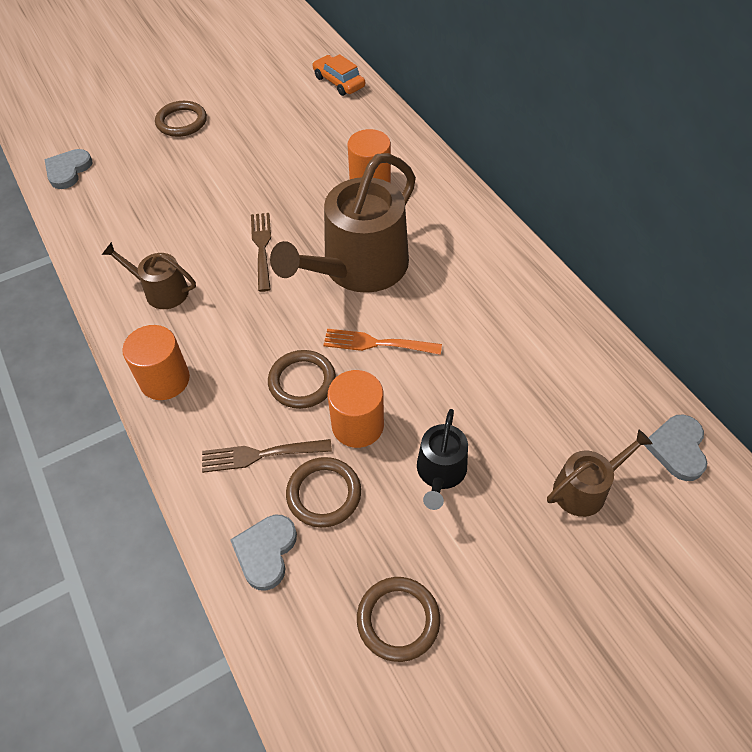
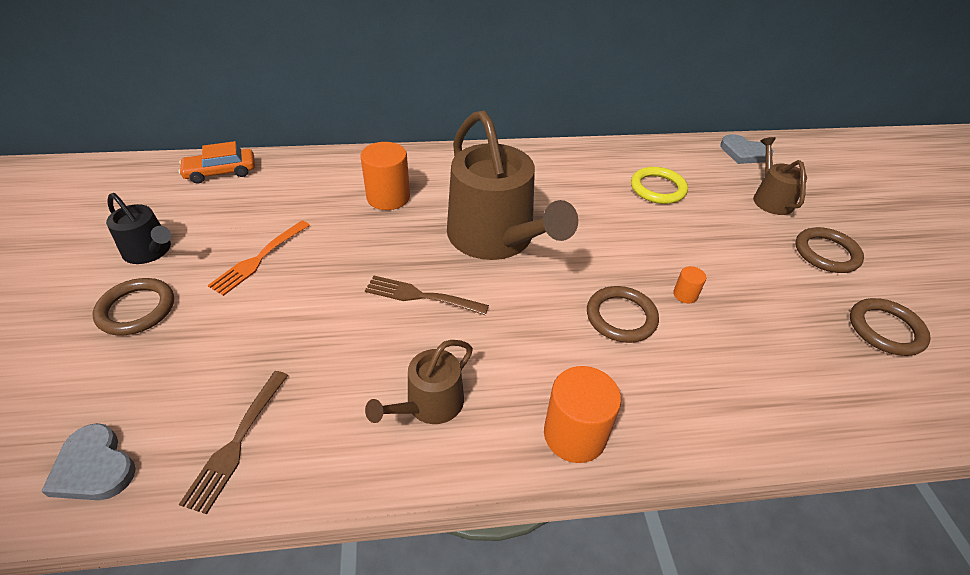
camera: 70 degrees left, 10 degrees down
brown fork [202,439,332,473] -> brown fork moved to [179,371,288,514]
grey heart [230,515,297,591] -> none
brown ring [286,457,361,528] -> brown ring moved to [796,227,864,273]
orange fork [323,329,442,355] -> orange fork moved to [207,220,310,296]
orange cylinder [328,370,384,448] -> orange cylinder [673,266,706,303], size x0.48
black watering can [417,409,468,510] -> black watering can moved to [106,193,171,264]
none -> yellow ring [631,167,688,204]

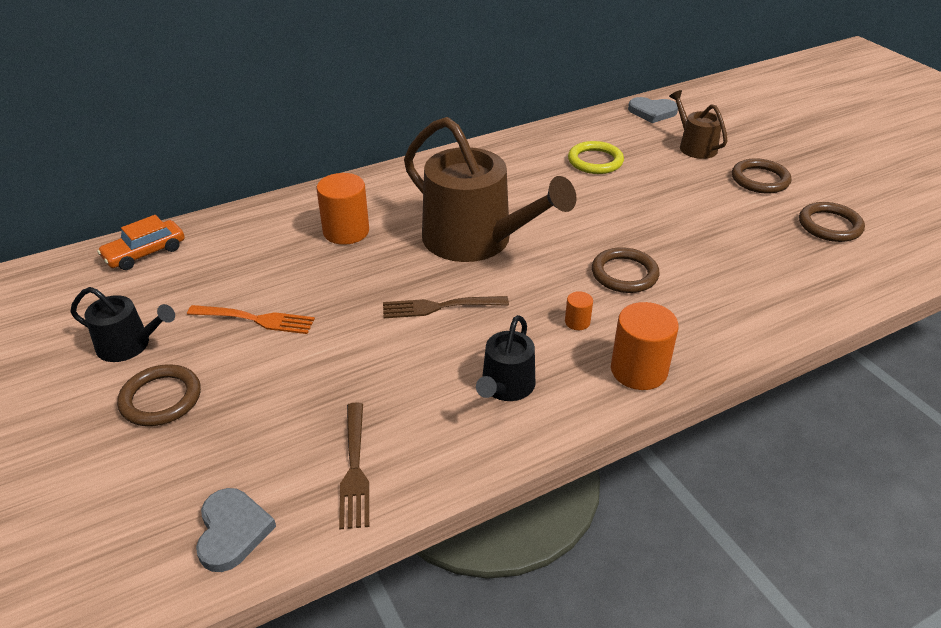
camera: 20 degrees left, 5 degrees down
grey heart [41,423,136,500] -> grey heart turned 120 degrees counterclockwise [196,488,276,572]
orange fork [207,220,310,296] -> orange fork turned 90 degrees counterclockwise [187,305,315,334]
brown watering can [365,340,473,424] -> black watering can [476,315,535,401]
orange cylinder [673,266,706,303] -> orange cylinder moved to [565,291,593,330]

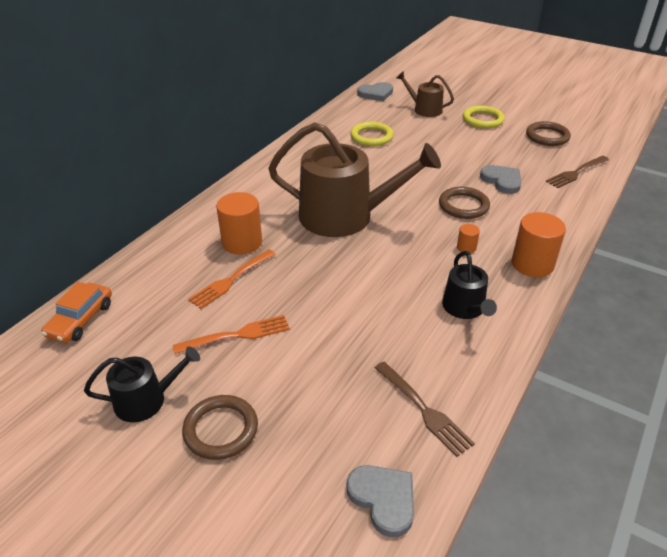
camera: 30 degrees left, 0 degrees up
brown fork [383,296,509,318] -> brown fork moved to [546,156,609,188]
brown ring [732,158,791,194] -> yellow ring [463,105,505,129]
none -> orange fork [188,249,276,309]
none -> grey heart [480,165,521,194]

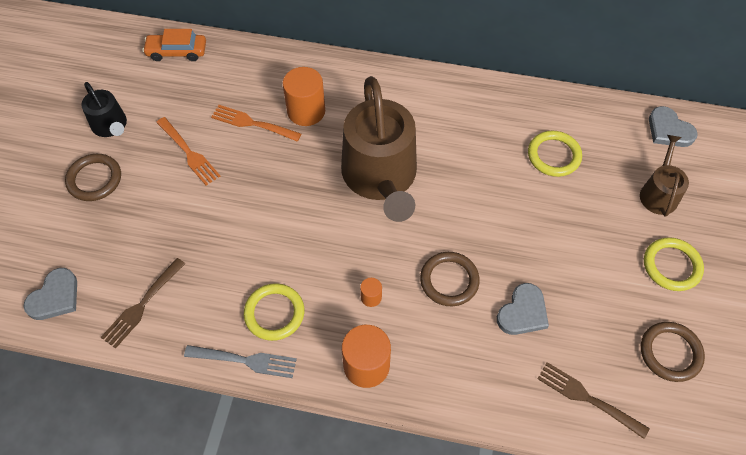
camera: 70 degrees right, 20 degrees up
black watering can [442,251,497,319] -> yellow ring [244,283,304,341]
none -> grey fork [184,345,297,378]

